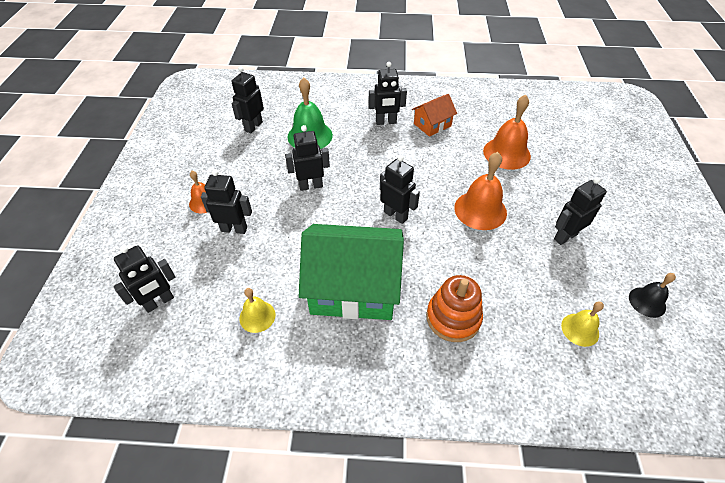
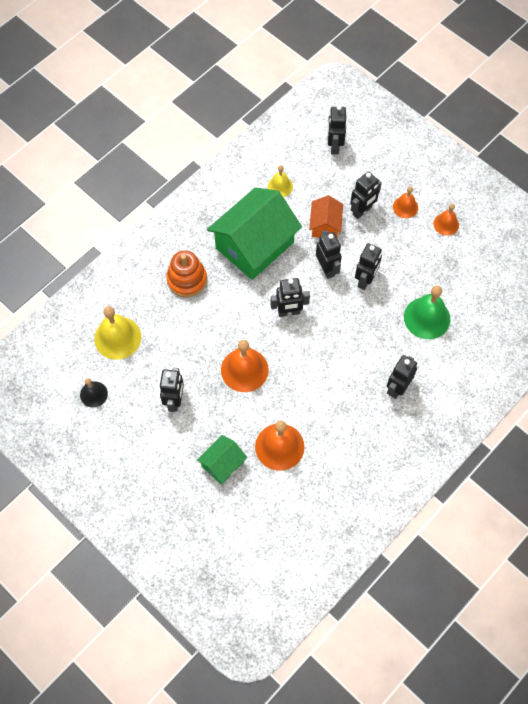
camera: 130 degrees right, 15 degrees up
black robot [231,66,264,133] -> black robot moved to [316,232,342,279]
orange house [412,94,457,137] -> orange house moved to [309,195,343,238]
yellow bell [561,301,604,347] -> yellow bell [94,306,141,360], size x1.73
none -> green house [197,435,247,485]
none -> orange bell [433,204,459,236]

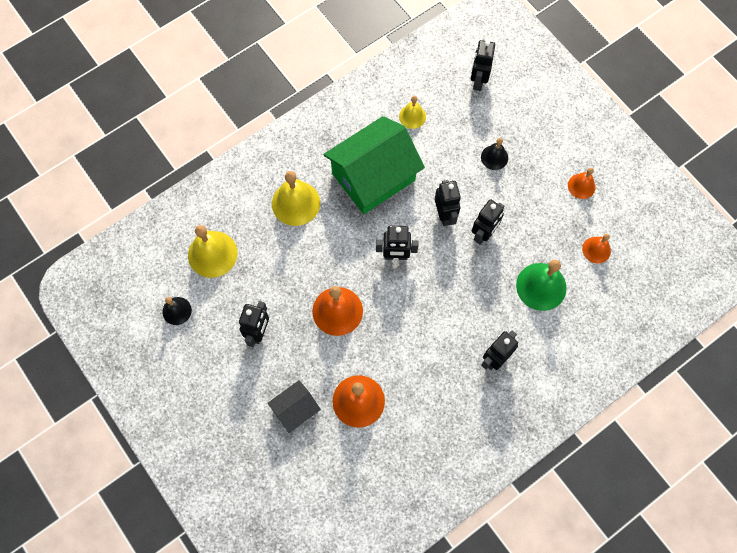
camera: 10 degrees right, 5 degrees up
orange stacking toy [167,250,207,298] -> yellow bell [272,171,320,226]
green house [197,435,247,485] -> black house [268,380,321,433]
orange house [309,195,343,238] -> none
black robot [350,172,382,219] -> black bell [481,138,508,170]
orange bell [393,186,418,218] -> orange bell moved to [582,234,611,264]

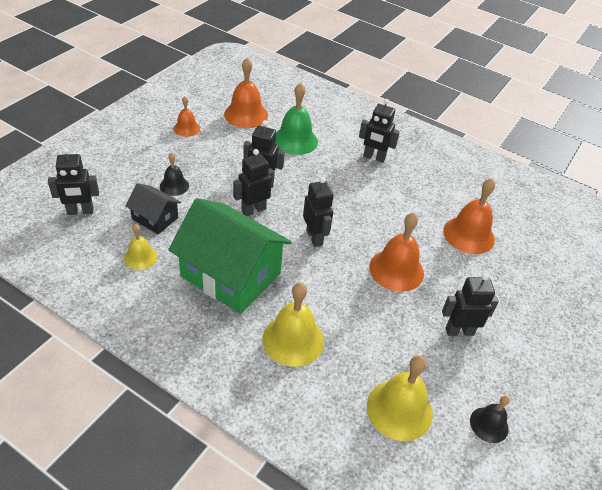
camera: 115 degrees left, 25 degrees down
black house [268,380,321,433] -> black house moved to [125,183,181,234]
orange bell [582,234,611,264] -> orange bell [224,57,268,128], size x1.73

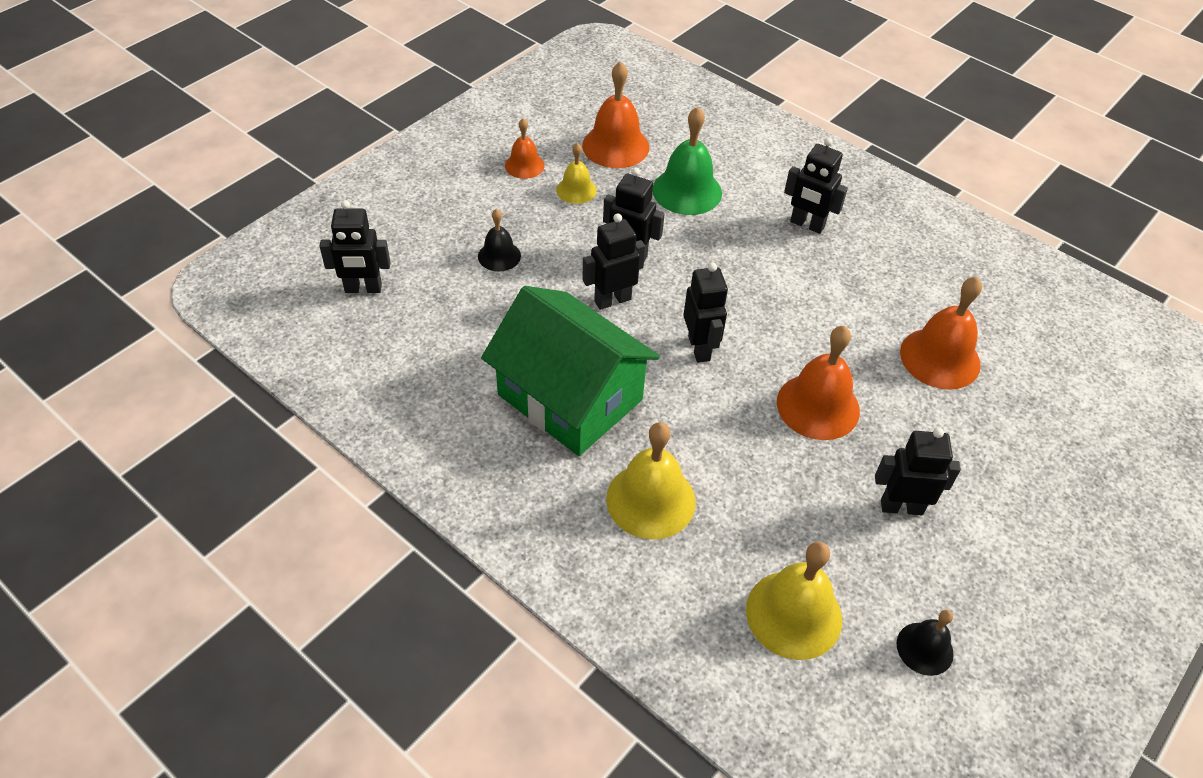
camera: 10 degrees right, 5 degrees up
yellow bell [124,224,157,270] -> yellow bell moved to [556,143,597,204]
black house [125,183,181,234] -> none

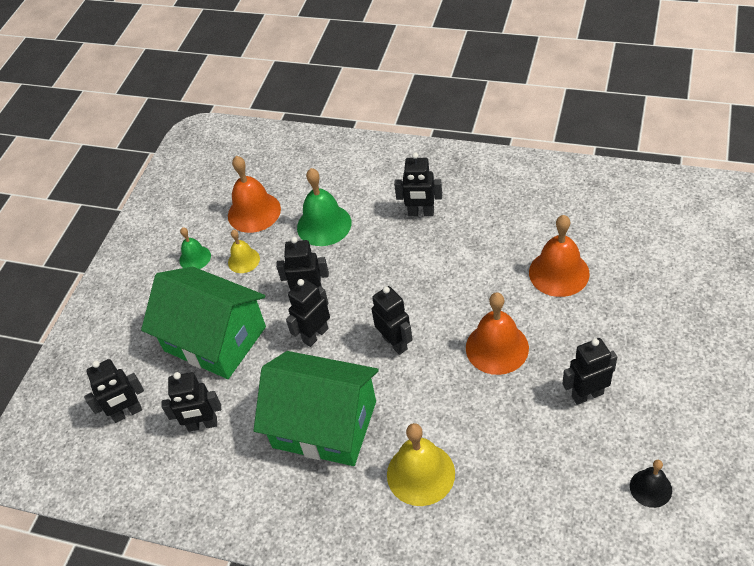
camera: 15 degrees left, 0 degrees up
black bell [478,209,521,271] -> green house [141,267,266,379]
orange bell [505,118,544,179] -> green bell [179,227,211,269]
yellow bell [746,542,842,660] -> none
none -> black robot [162,372,221,432]

